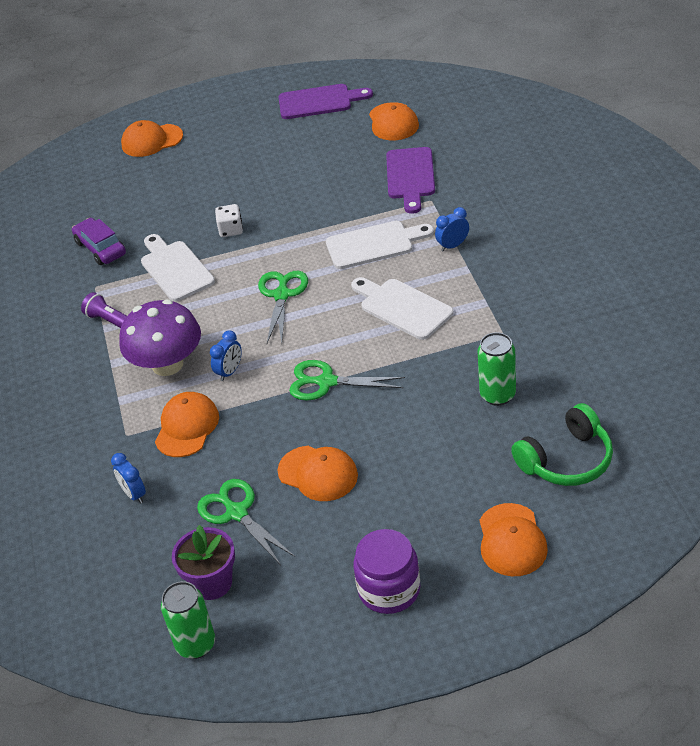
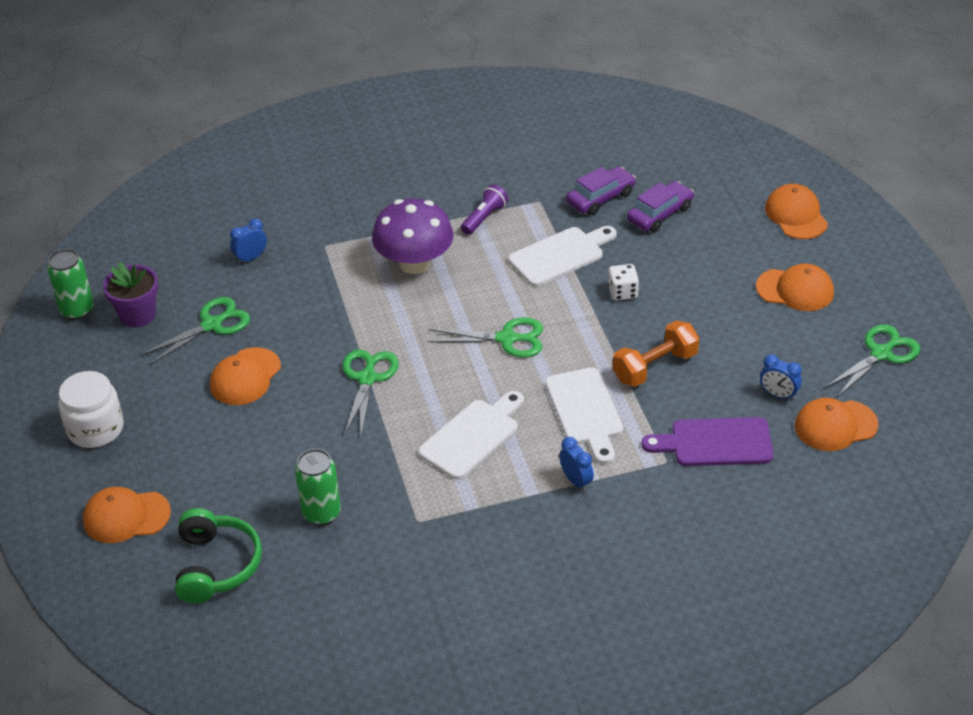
camera: 85 degrees right, 0 degrees up
orange cap [155,392,219,457] -> orange cap moved to [756,264,834,311]
blue clock [210,330,242,381] -> blue clock moved to [760,355,802,401]
purple cutting board [279,84,373,119] -> green scissors [824,324,920,397]
purple jar [353,529,421,614] -> white jar [58,371,124,448]
green headphones [511,403,613,486] -> green headphones turned 150 degrees counterclockwise [175,508,262,603]
none -> orange dumbbell [613,320,699,387]
none -> purple car [627,181,694,232]

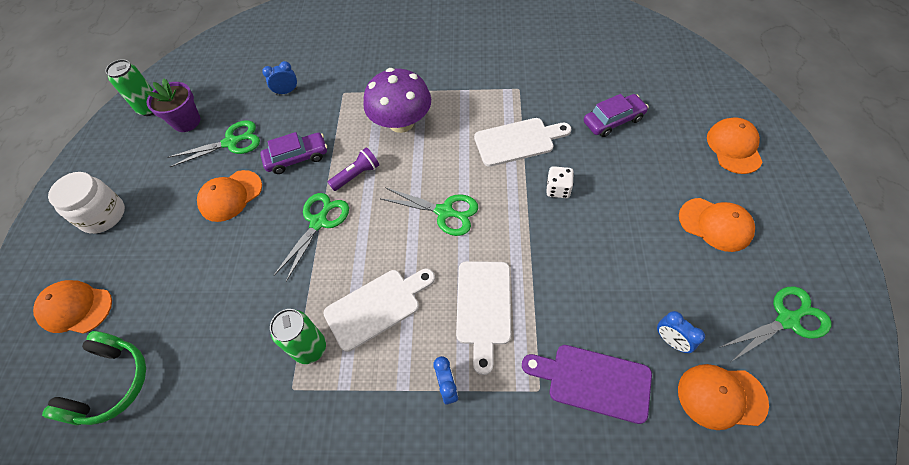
camera: 20 degrees right, 15 degrees up
green can [295,449,341,525] -> green can moved to [270,309,326,364]
purple flashlight [461,184,508,235] -> purple flashlight moved to [328,147,379,191]
purple car [566,166,636,215] -> purple car moved to [260,132,327,174]
orange dumbbell [613,320,699,387] -> none

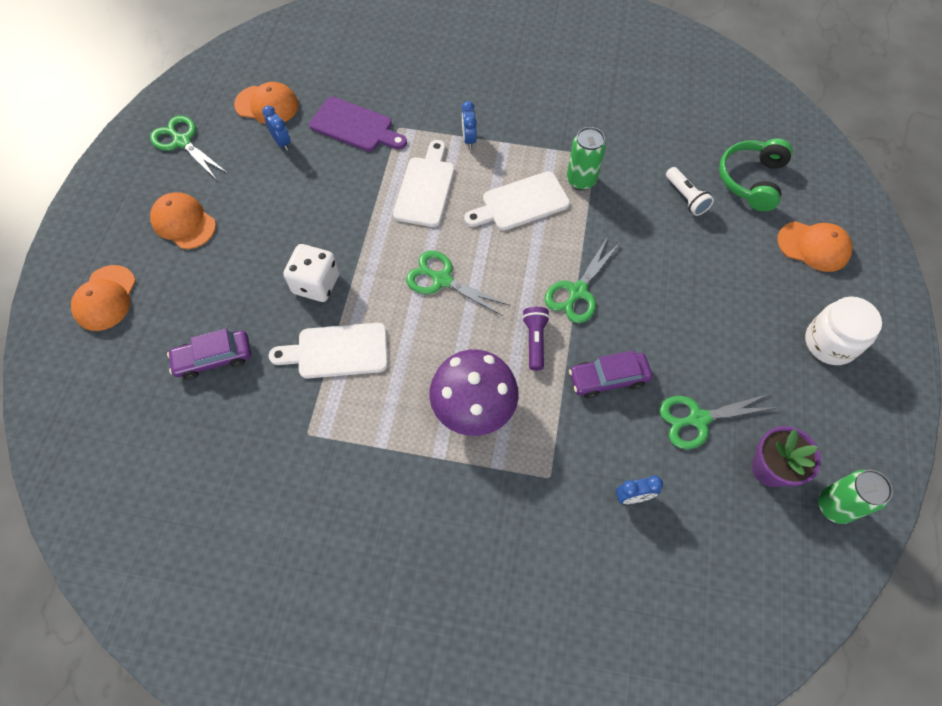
camera: 175 degrees left, 5 degrees up
orange cap [197,170,262,222] -> none
purple flashlight [328,147,379,191] -> purple flashlight turned 120 degrees clockwise [522,307,550,371]
white dice [546,166,574,198] -> white dice [283,244,339,302], size x1.57
green scissors [721,286,831,362] -> green scissors turned 60 degrees clockwise [150,115,227,179]
none -> white flashlight [666,167,714,216]

